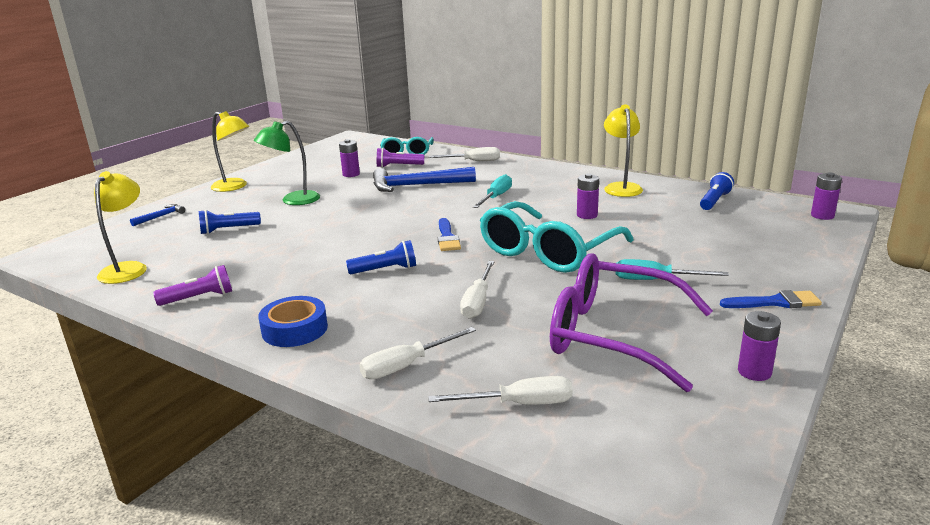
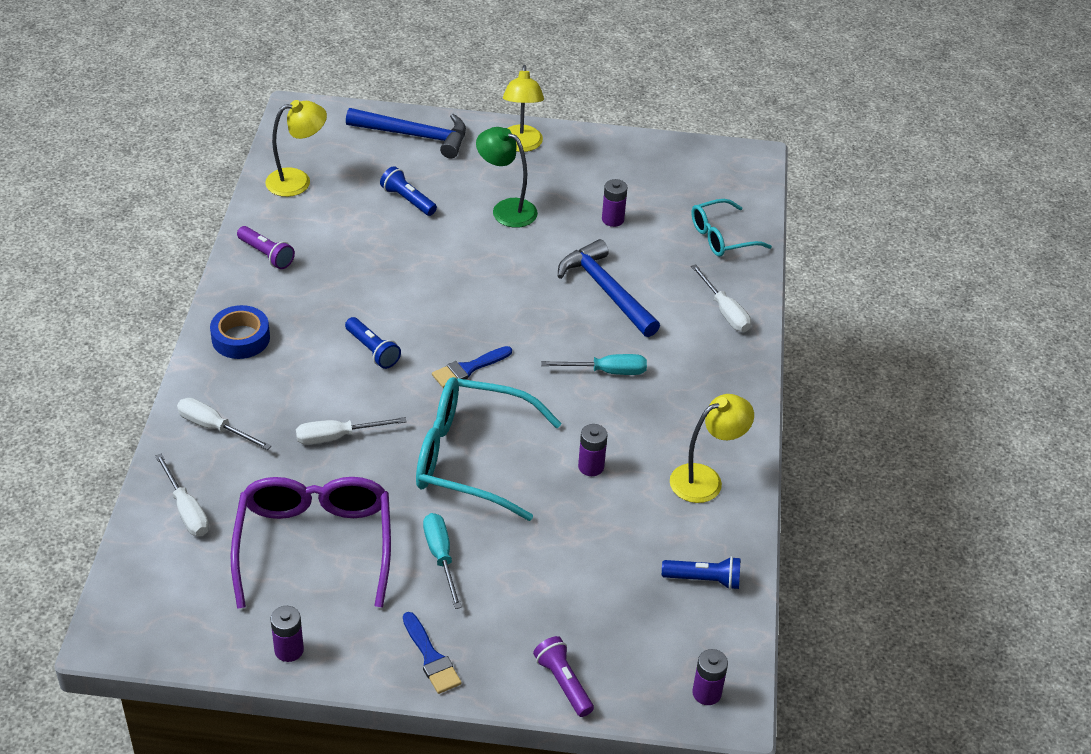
camera: 60 degrees right, 20 degrees up
blue hammer [130,204,185,226] -> blue hammer [346,108,466,159], size x2.14
purple flashlight [377,148,424,168] -> purple flashlight moved to [533,636,594,717]

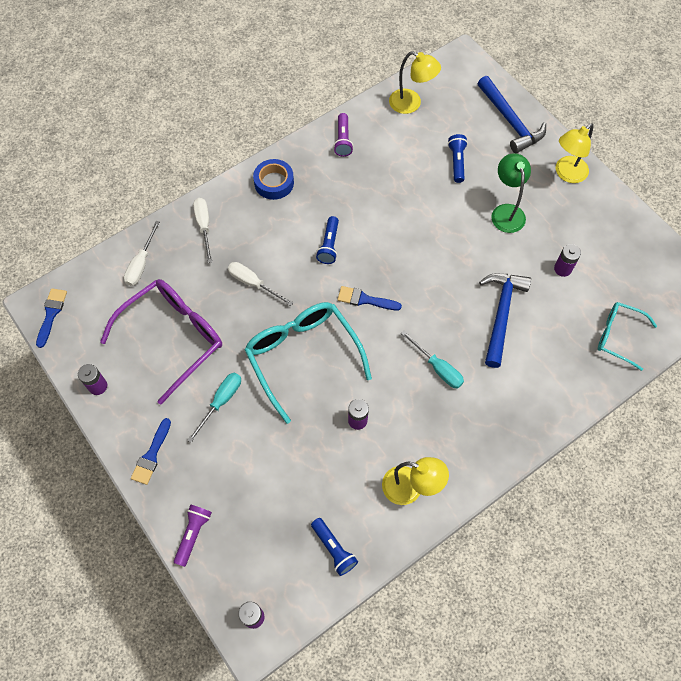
camera: 50 degrees right, 20 degrees up
white screwdriver [691,264,751,332] -> none
none -> blue brush [36,288,67,348]

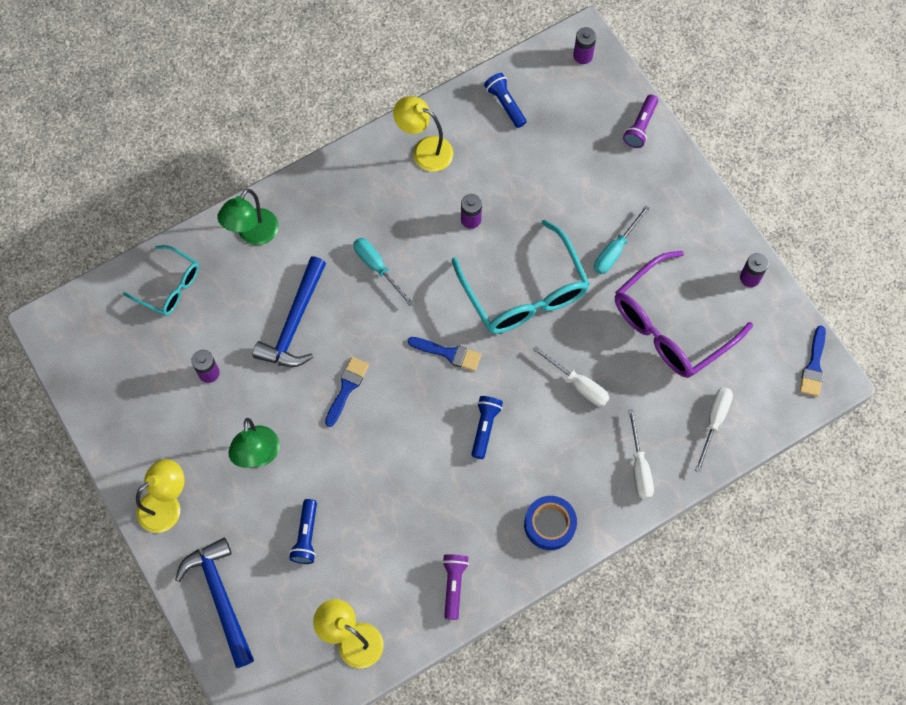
camera: 175 degrees left, 5 degrees up
blue brush [131,418,171,485] -> blue brush moved to [325,357,369,427]
none -> green lamp [217,189,279,245]

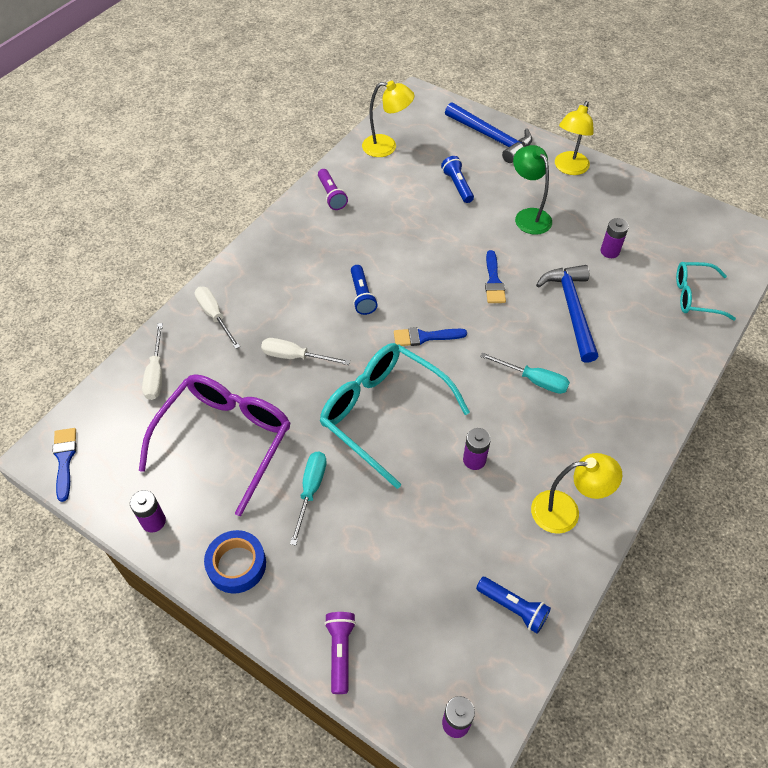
camera: 155 degrees right, 15 degrees down
green lamp [217,189,279,245] -> none
blue tape [524,496,577,550] -> blue tape moved to [204,530,266,594]

